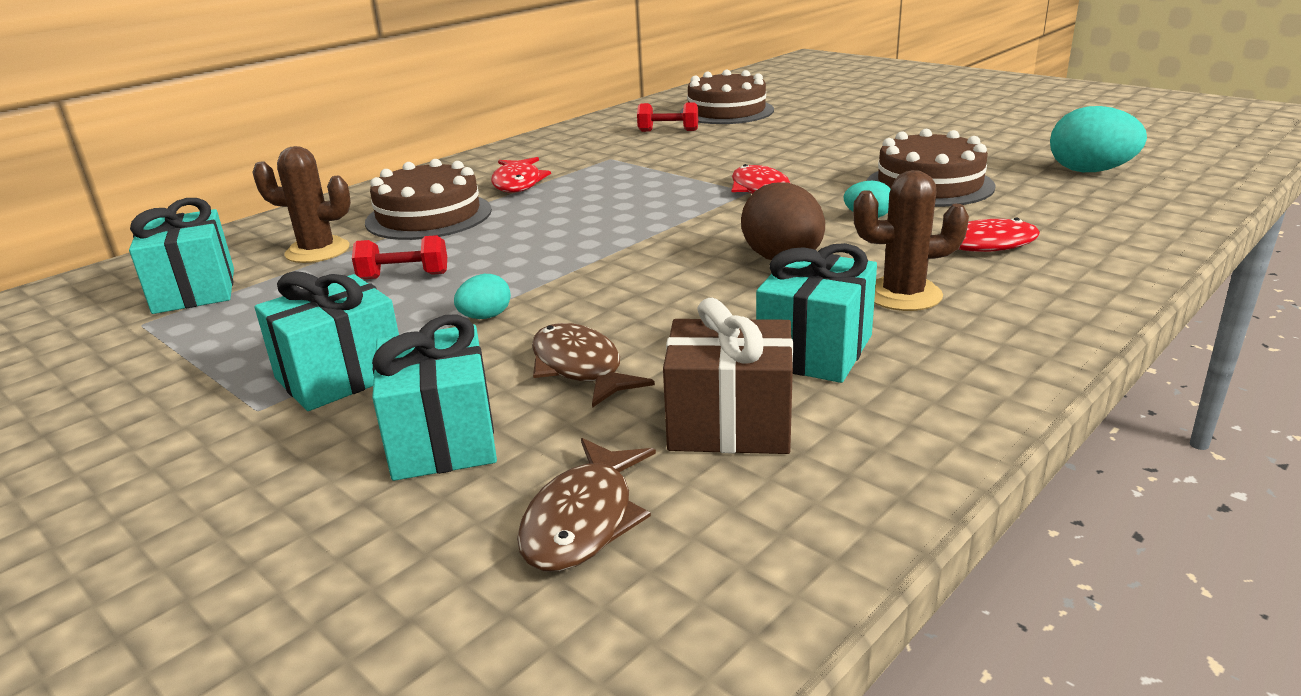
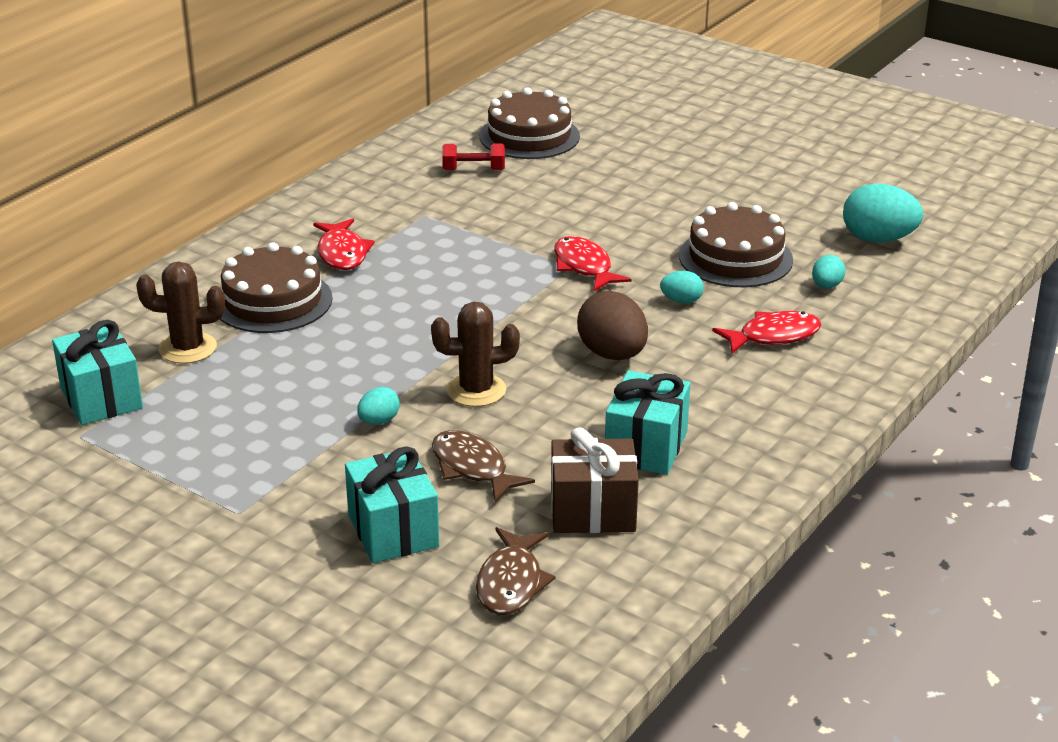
camera: 10 degrees left, 5 degrees up
turquoise gift [254,271,399,411] -> none
red dumbbell [352,235,447,279] -> none
brown cactus [853,170,969,311] -> brown cactus moved to [431,302,520,407]
none -> turquoise egg [812,255,845,289]

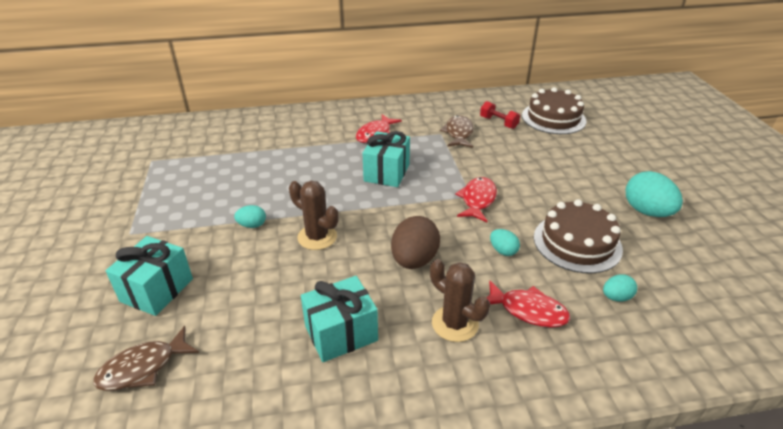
camera: 45 degrees right, 5 degrees up
turquoise gift [52,320,143,425] -> turquoise gift moved to [363,131,410,187]
brown cactus [136,261,225,364] -> brown cactus moved to [430,259,490,342]
brown cake [220,242,333,333] -> none
brown fish [432,430,535,502] -> brown fish moved to [440,115,474,148]
brown gift [551,427,639,533] -> none
turquoise egg [843,184,923,243] -> turquoise egg moved to [626,171,683,217]

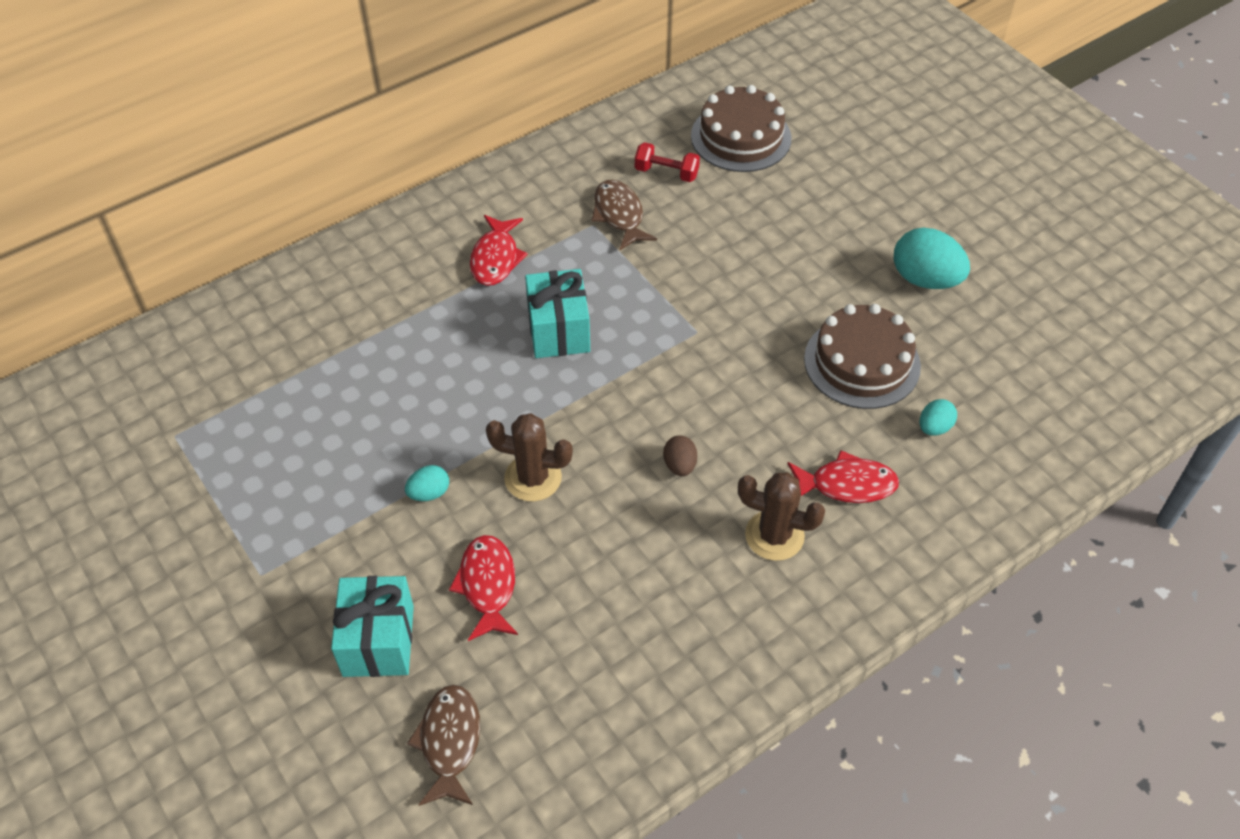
camera: 25 degrees left, 15 degrees up
brown fish [93,326,199,391] -> brown fish turned 150 degrees clockwise [407,685,480,806]
turquoise gift [301,276,378,362] -> none
brown egg [391,216,440,269] -> brown egg [663,435,697,476], size x0.52
red fish [455,177,497,222] -> red fish moved to [449,535,518,641]
turquoise egg [490,229,520,256] -> none

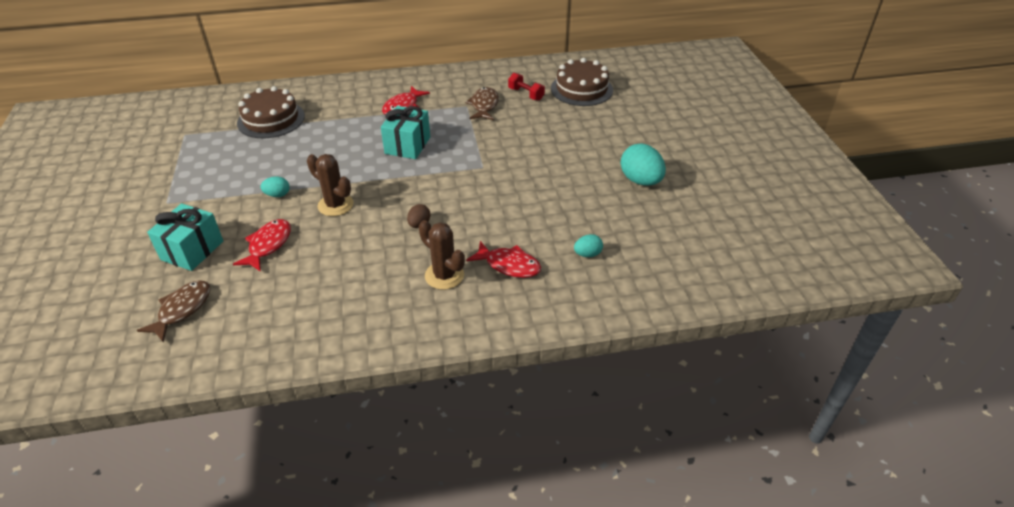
camera: 25 degrees right, 10 degrees down
brown cake [804,304,921,409] -> brown cake moved to [237,86,305,138]

